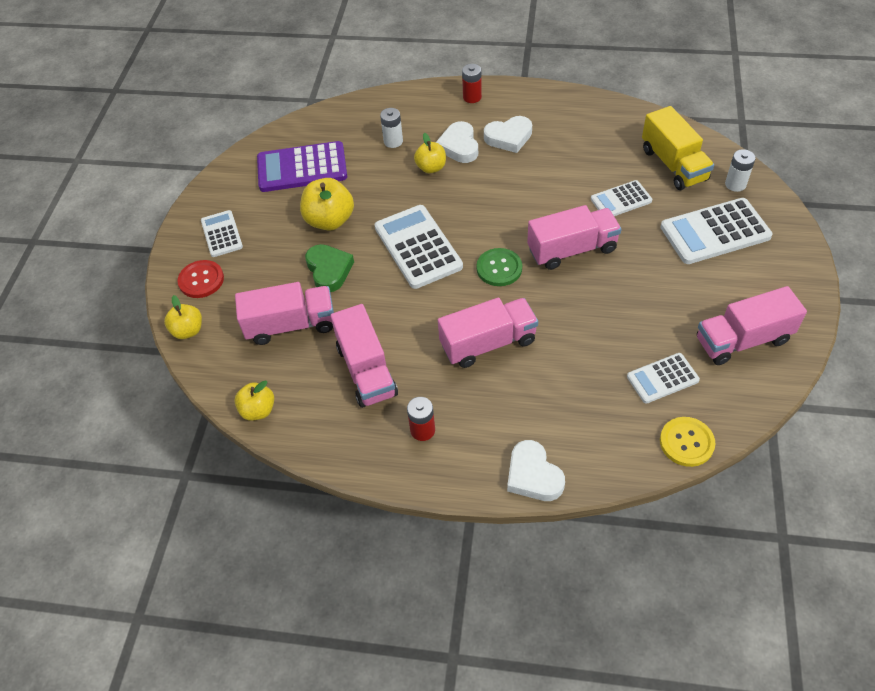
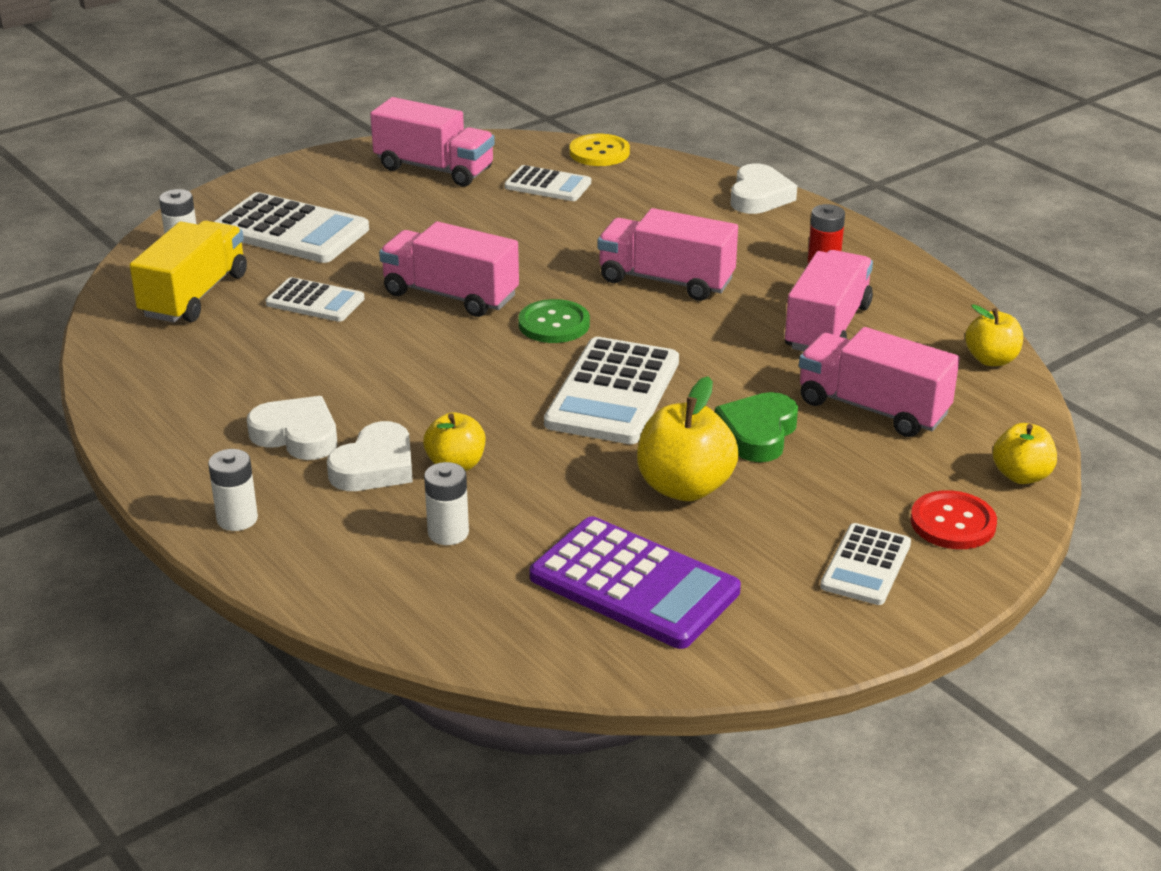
camera: 140 degrees left, 20 degrees down
red battery [462,64,482,103] -> white battery [208,449,258,531]

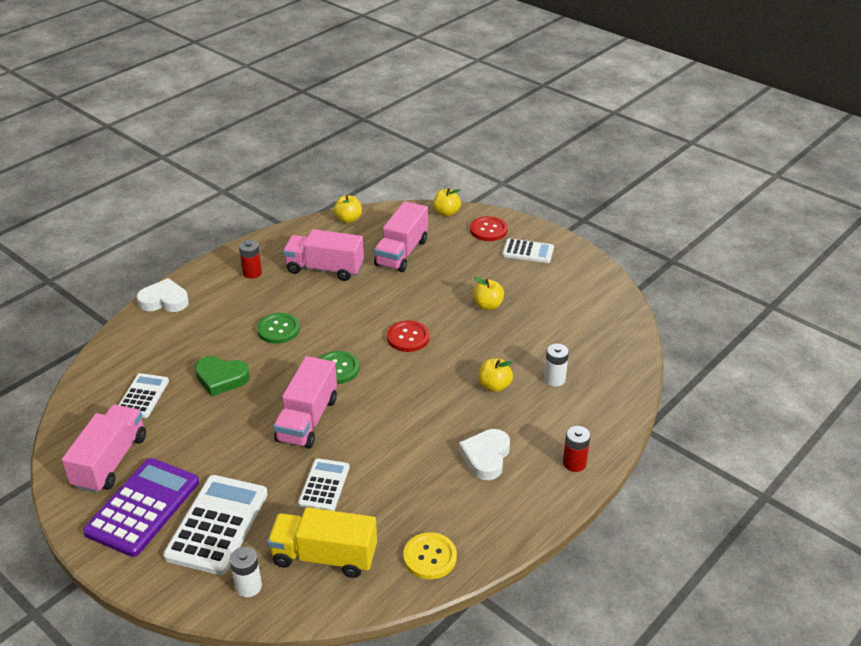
camera: 100 degrees left, 5 degrees up
white battery [208,449,258,531] -> red battery [563,426,590,472]
white heart [327,421,413,491] -> none
purple calculator [530,516,741,649] -> purple calculator moved to [83,458,199,557]
white calculator [544,337,679,444] -> red button [387,321,430,352]
yellow button [570,134,630,166] -> yellow button moved to [403,532,457,579]
pink truck [598,208,738,301] -> green button [257,313,300,344]
yellow apple [637,376,739,501] -> yellow apple [472,277,504,310], size x0.63
green heart [715,392,798,462] -> green heart moved to [195,356,250,396]

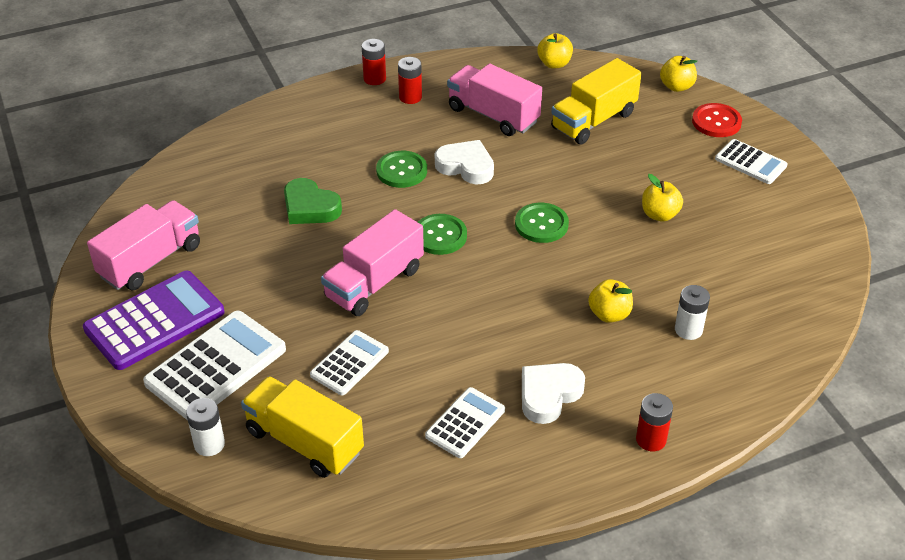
camera: 25 degrees right, 5 degrees up
white calculator [119,373,169,418] -> white calculator moved to [425,387,505,458]
white heart [136,278,189,312] -> white heart moved to [435,140,494,184]
pink truck [374,201,428,272] -> yellow truck [551,58,642,145]
red button [387,321,430,352] -> green button [515,203,569,243]
yellow button [403,532,457,579] -> none
none -> red battery [362,39,386,85]

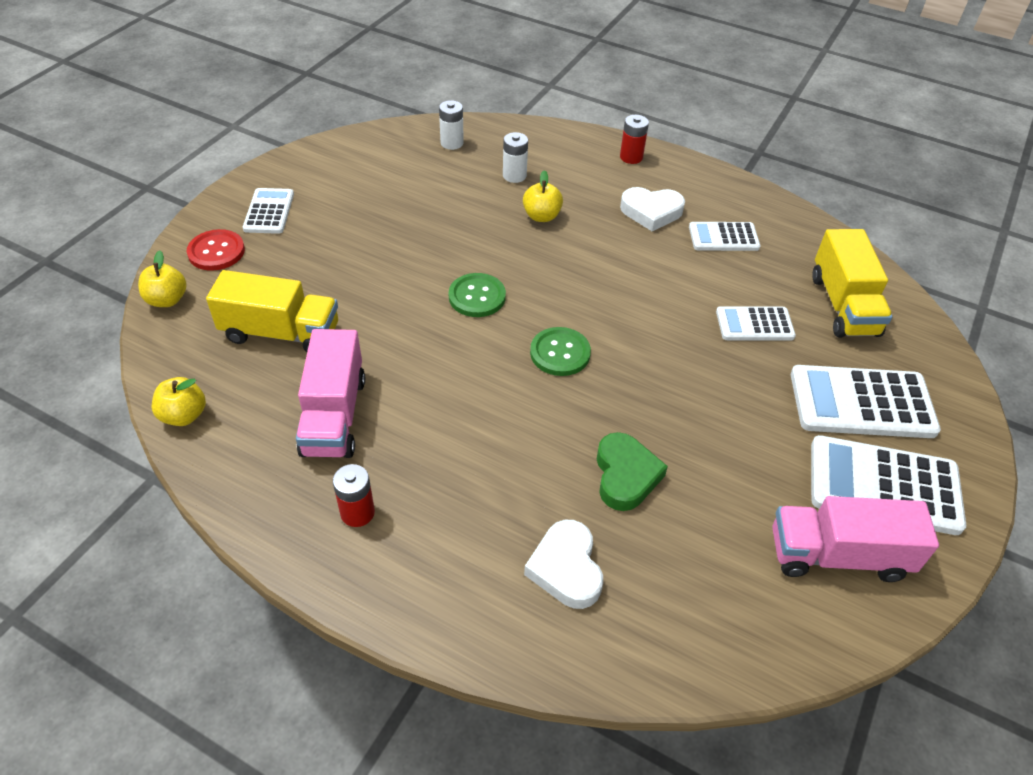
camera: 130 degrees left, 5 degrees up
purple calculator [83,271,224,370] -> white calculator [811,435,966,535]
white battery [186,398,225,456] -> white battery moved to [439,100,464,150]
pink truck [321,209,424,316] -> none
red battery [362,39,386,85] -> none
green button [376,151,427,188] -> none
white heart [435,140,494,184] -> white heart moved to [524,520,603,609]
yellow apple [642,174,683,221] -> none

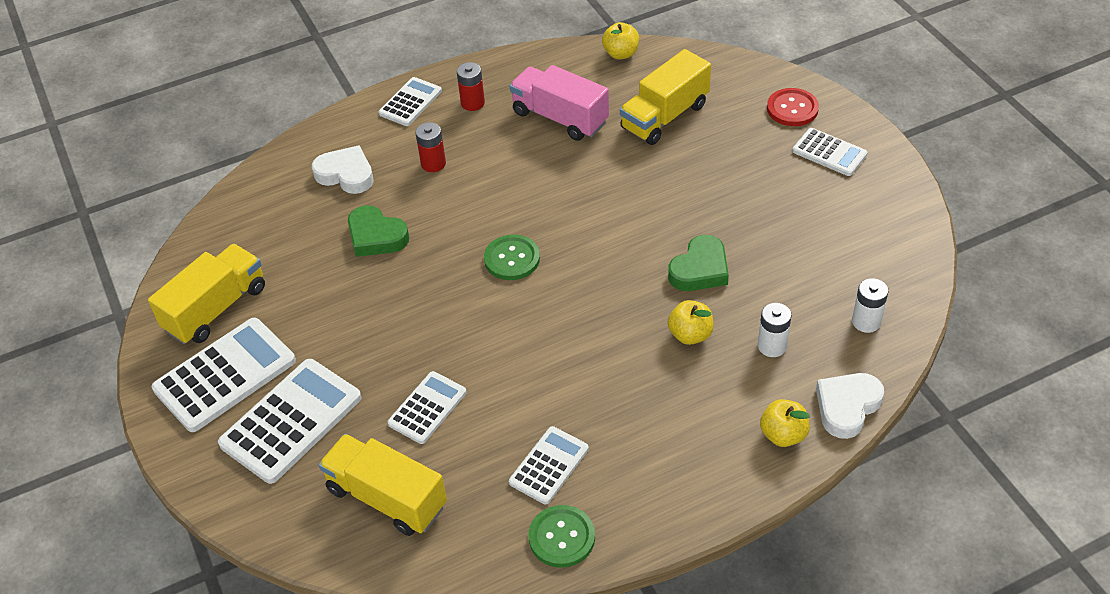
camera: 130 degrees right, 0 degrees up
yellow apple [138,250,186,307] -> yellow apple moved to [760,399,810,447]
green button [449,273,506,317] -> green button moved to [528,505,595,568]
red battery [620,115,649,164] -> red battery moved to [415,122,446,172]
white heart [620,187,685,231] -> white heart moved to [816,373,884,439]
pink truck [772,496,939,582] -> yellow truck [148,244,265,344]
none -> white calculator [379,77,442,126]
none -> green heart [668,235,729,291]

